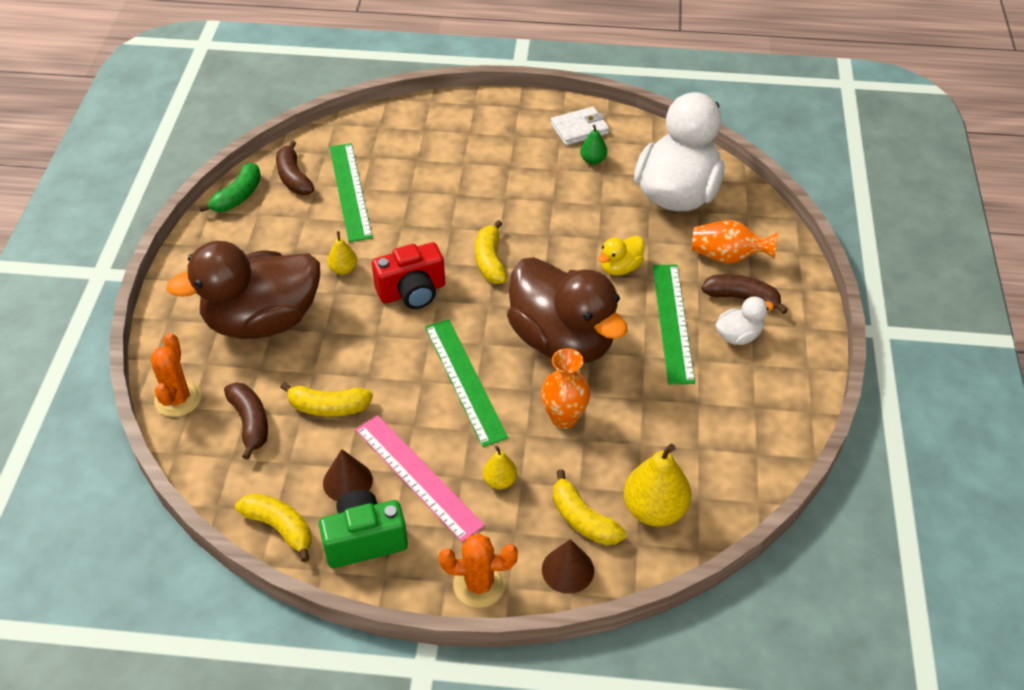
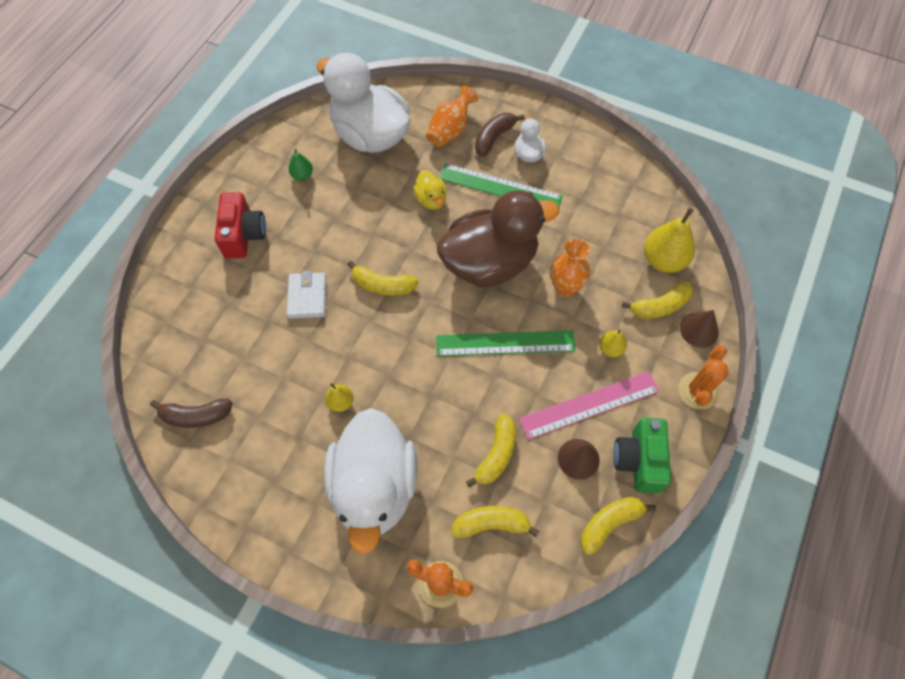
camera: 70 degrees left, 15 degrees up
brown duck [167,241,320,339] -> white duck [324,408,417,554]
green banana [199,163,261,212] -> none
brown banana [224,382,268,460] -> yellow banana [451,506,539,538]
green ruler [329,143,373,242] -> none
red camera [372,242,445,309] -> red camera moved to [215,192,266,259]
white wallet [551,107,609,145] -> white wallet moved to [287,271,326,319]

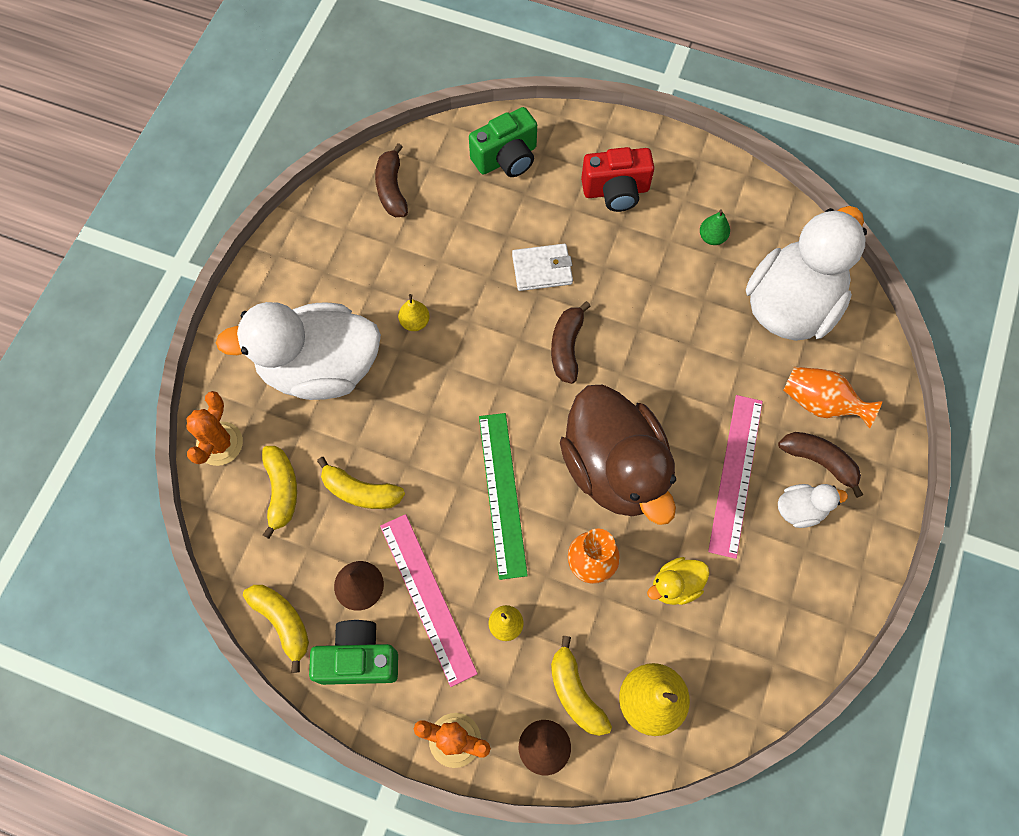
camera: 85 degrees right, 5 degrees up
yellow banana [347,261,419,296] -> brown banana [551,301,591,384]
yellow duck [413,170,447,210] -> yellow duck moved to [647,557,710,605]
green ruler [439,163,563,206] -> pink ruler [708,395,763,559]
none -> green camera [469,107,537,177]

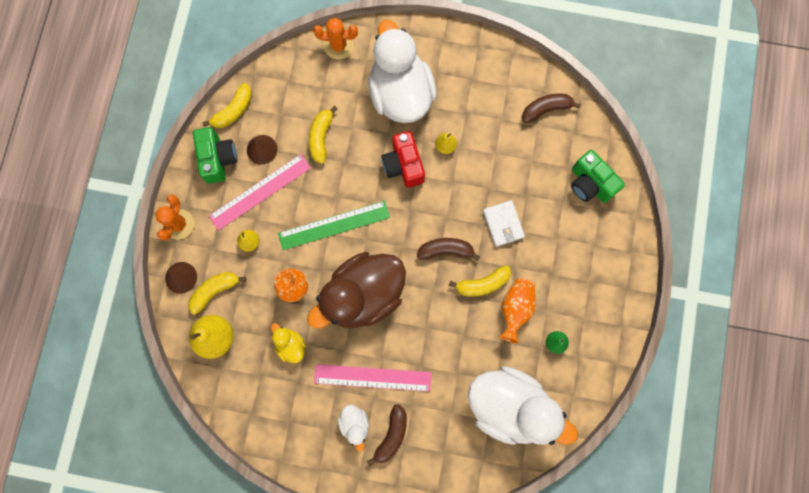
camera: 80 degrees right, 10 degrees up
yellow banana [262,446,297,539] -> yellow banana moved to [449,265,511,297]
red camera [581,147,654,212] -> red camera moved to [382,131,425,188]
orange vase [783,367,882,428] -> orange vase moved to [499,278,535,343]

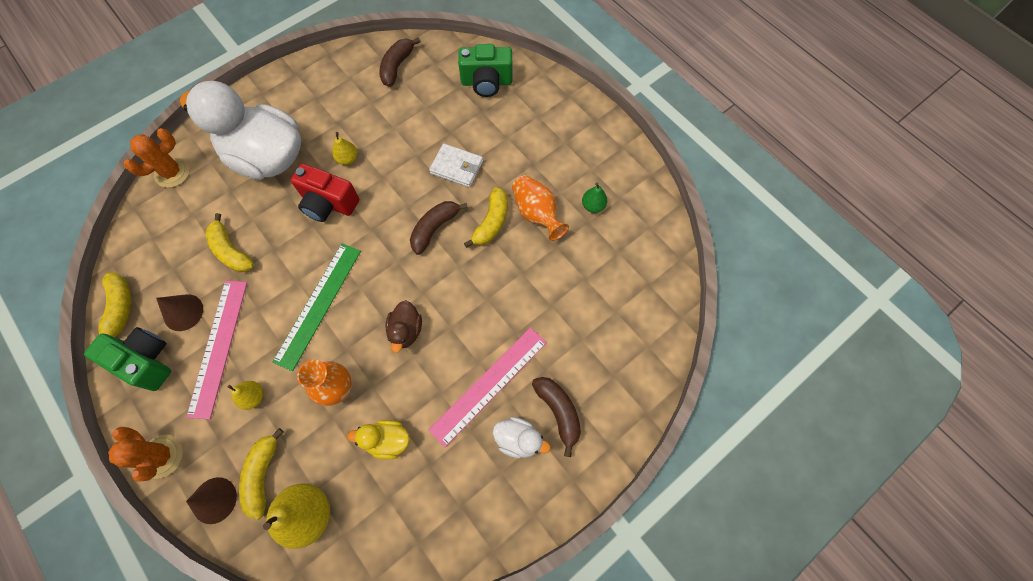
camera: 50 degrees left, 10 degrees down
brown duck [307,252,406,328] -> brown duck [385,300,422,353], size x0.42
white duck [468,366,578,445] -> none

